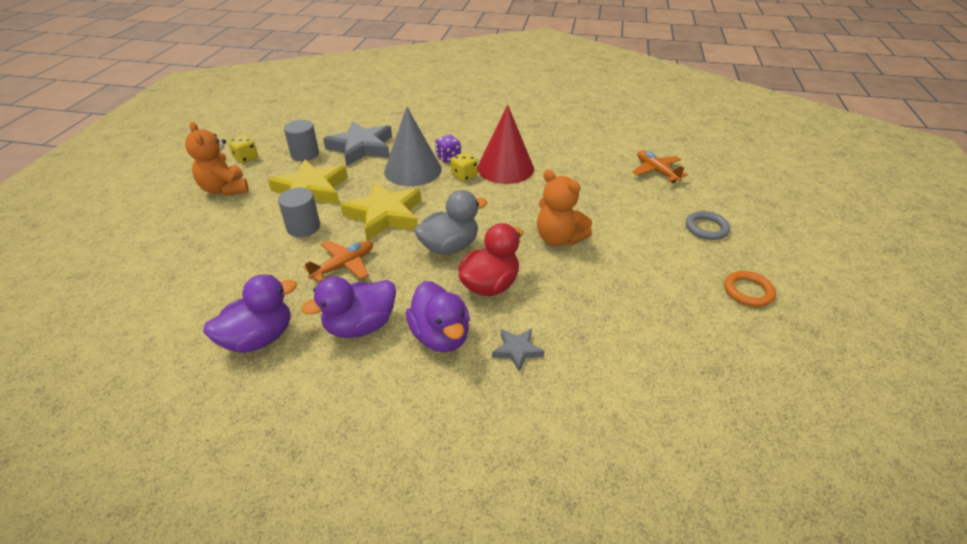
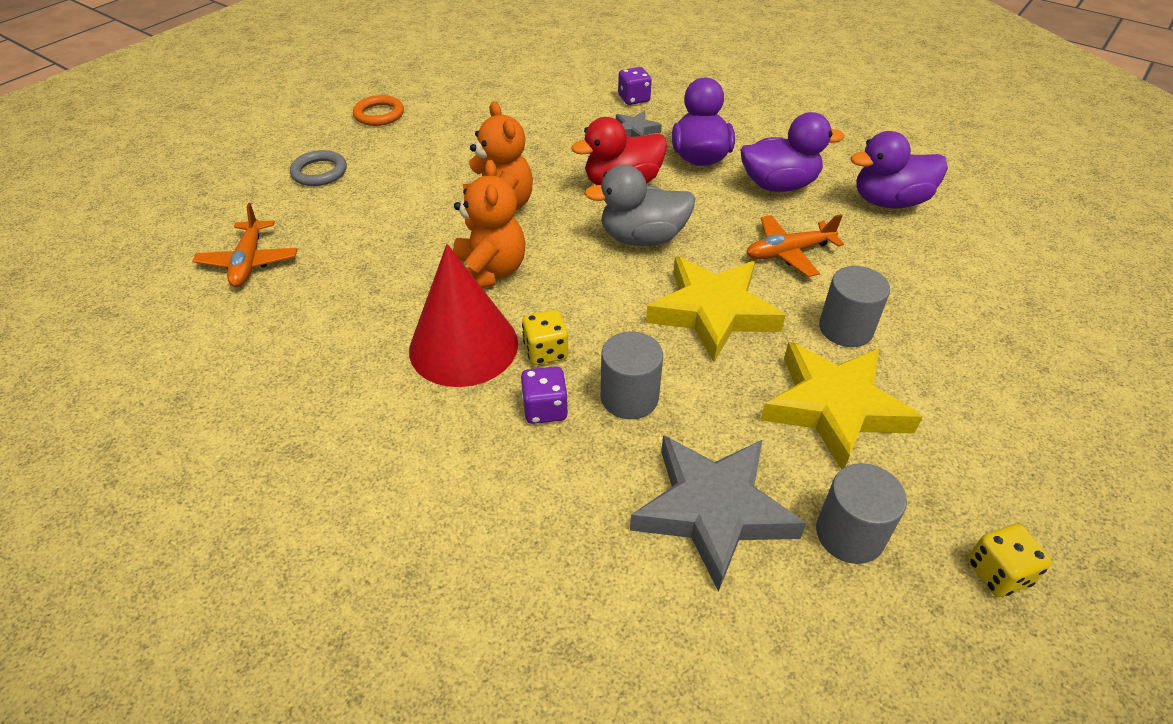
camera: 155 degrees left, 5 degrees up
orange teddy bear [185,122,249,196] -> orange teddy bear moved to [453,160,526,288]
grey cone [384,107,442,186] -> grey cylinder [601,331,663,419]
none -> purple dice [618,67,652,105]

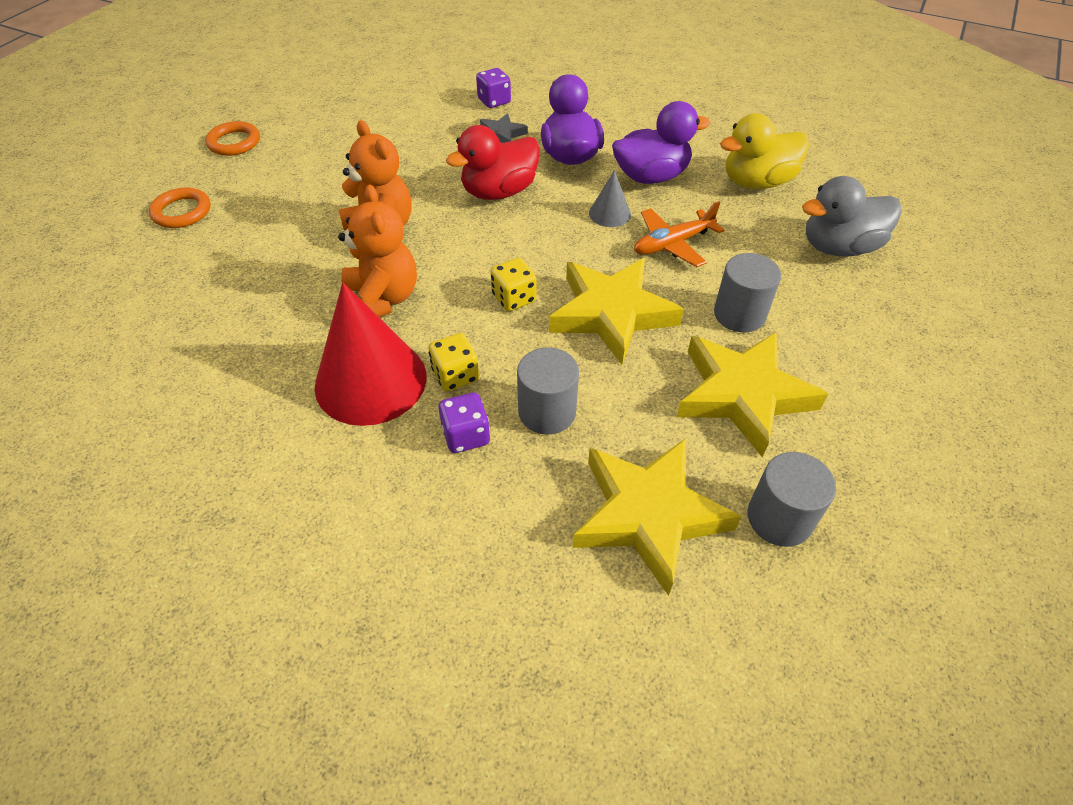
camera: 10 degrees left, 5 degrees up
orange plane [192,203,297,287] -> none
grey ring [290,150,347,186] -> orange ring [149,188,211,228]
grey duck [584,165,695,246] -> grey duck moved to [802,176,902,257]
grey star [630,435,807,592] -> yellow star [573,439,742,596]
purple duck [850,131,948,209] -> yellow duck [720,113,809,189]
yellow dice [968,524,1052,597] -> yellow dice moved to [491,258,537,311]
none -> grey cone [589,170,631,227]

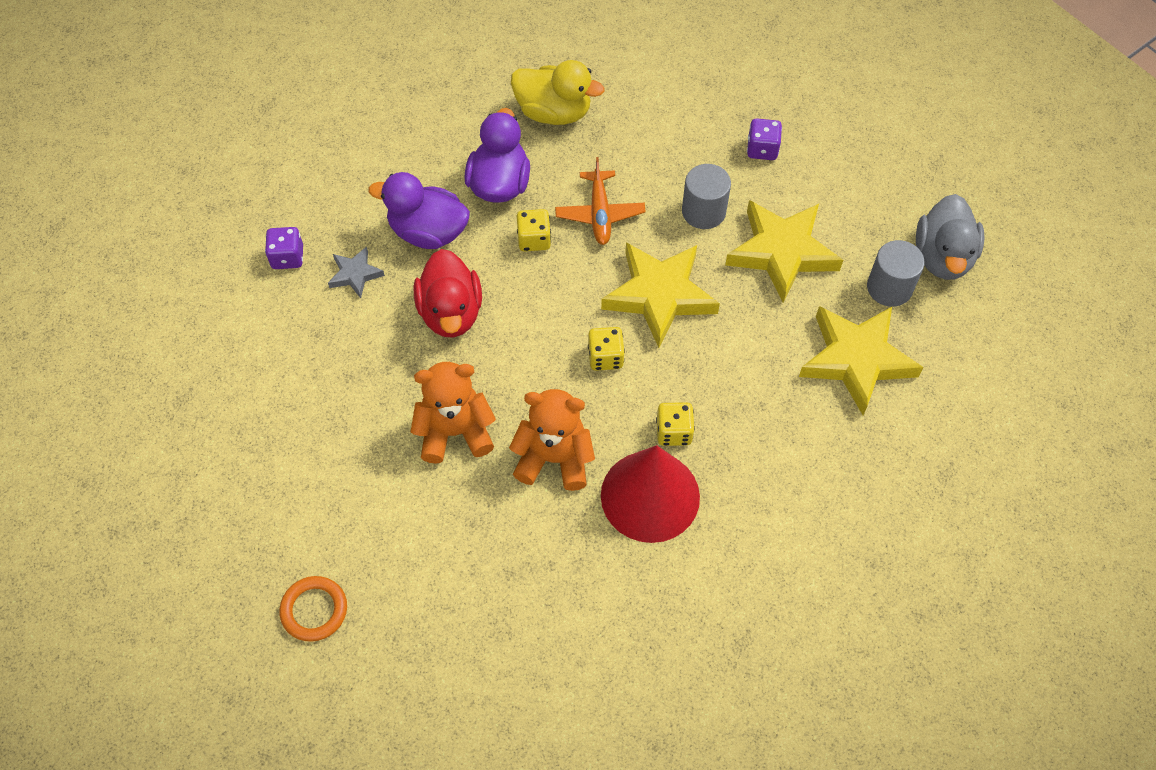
camera: 65 degrees left, 10 degrees up
orange ring [205,121,260,156] -> none
purple dice [438,392,490,453] -> purple dice moved to [747,118,782,160]
grey cylinder [517,347,579,435] -> none
grey cone [589,170,631,227] -> yellow dice [517,209,551,252]
yellow duck [720,113,809,189] -> yellow duck turned 75 degrees counterclockwise [511,60,605,125]
grey duck [802,176,902,257] -> grey duck moved to [916,194,985,280]

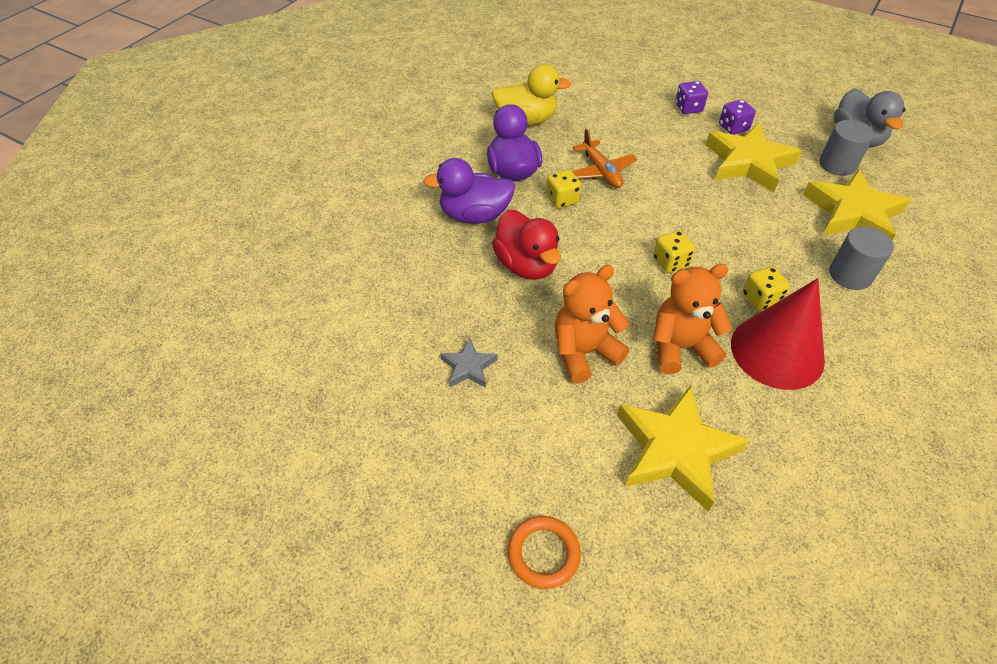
camera: 20 degrees left, 10 degrees down
purple dice [265,227,303,269] -> purple dice moved to [719,99,756,135]
grey star [328,247,385,298] -> grey star moved to [440,338,497,388]
yellow star [601,242,720,348] -> yellow star moved to [617,385,750,512]
grey cylinder [682,164,731,229] -> grey cylinder moved to [829,226,894,290]

